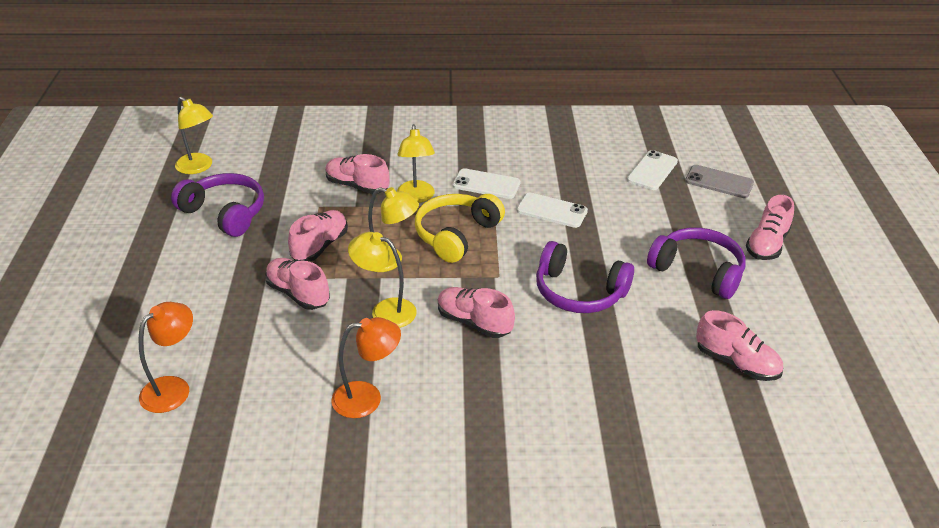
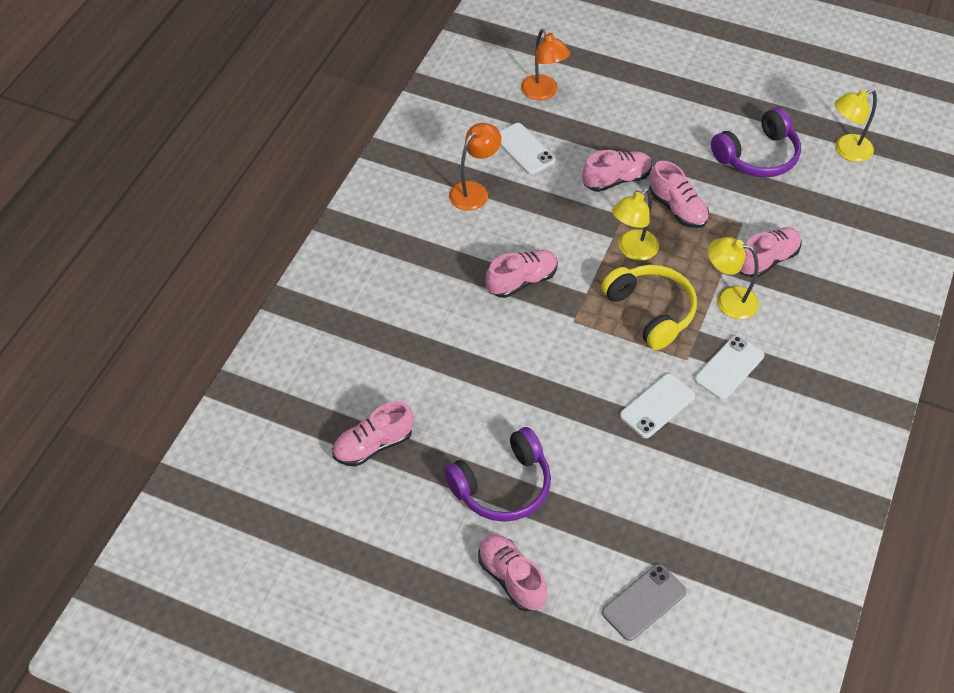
camera: 115 degrees right, 15 degrees up
orange lamp [332,317,401,418] -> orange lamp turned 150 degrees counterclockwise [449,123,501,211]
yellow lamp [348,232,417,328] -> none
purple headphones [536,241,634,313] -> none
white phone [627,150,678,190] -> white phone moved to [500,123,556,175]

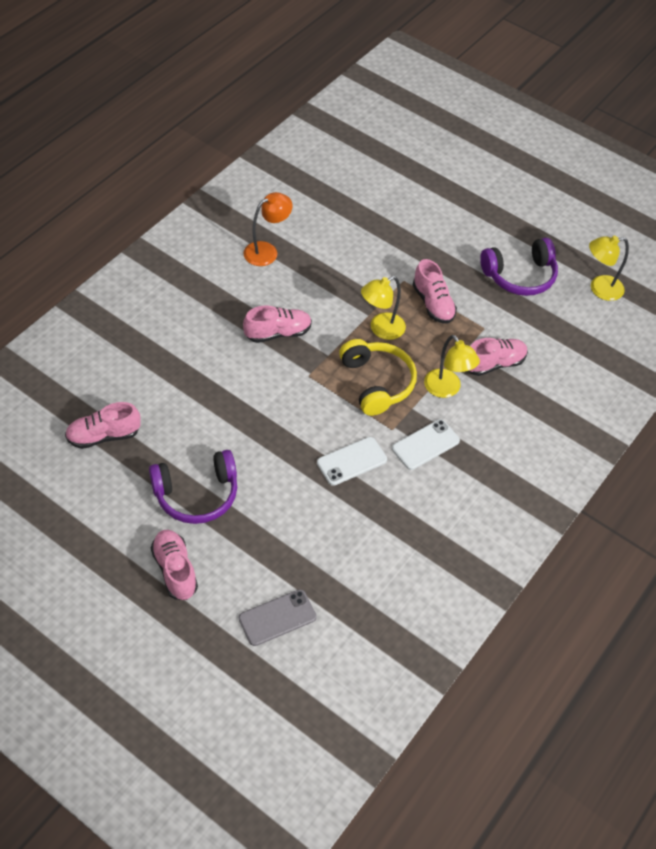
camera: 10 degrees right, 0 degrees up
white phone [500,123,556,175] -> none
orange lamp [521,29,570,101] -> none
pink shoe [582,150,652,192] -> none
yellow lamp [708,237,759,319] -> yellow lamp turned 150 degrees counterclockwise [424,335,480,398]

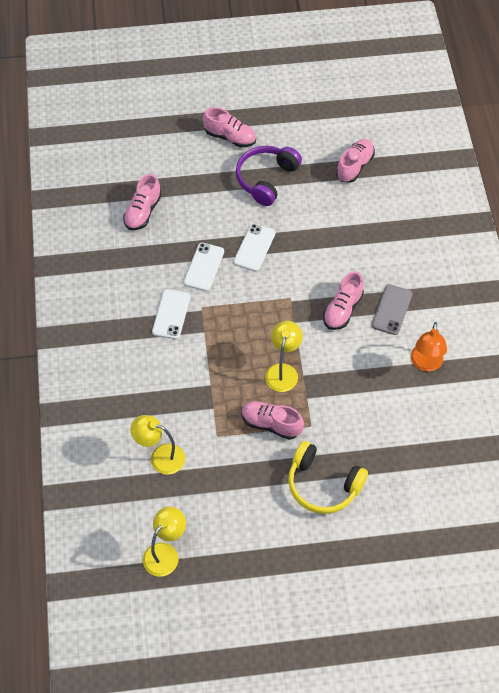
camera: 140 degrees right, 5 degrees up
grey phone [239,589,317,646] -> grey phone moved to [372,284,412,335]
yellow headphones [339,339,417,416] -> yellow headphones moved to [288,441,368,514]
yellow lamp [424,335,480,398] -> yellow lamp moved to [131,415,185,475]
pink shoe [469,338,528,376] -> pink shoe moved to [123,174,162,230]
purple headphones [480,238,558,296] -> none
none -> white phone [233,223,275,271]

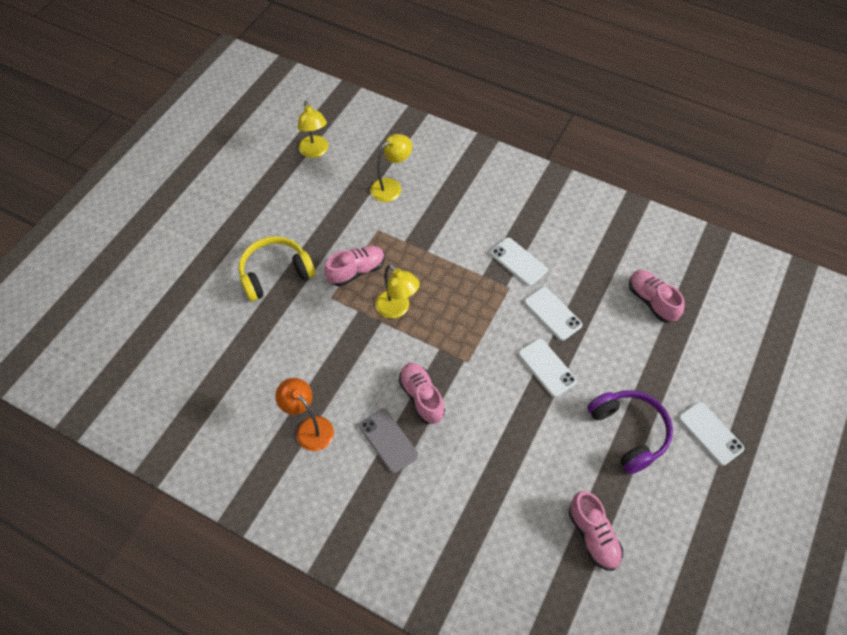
camera: 125 degrees right, 0 degrees up
pink shoe [203,107,256,148] -> white phone [678,402,744,466]

